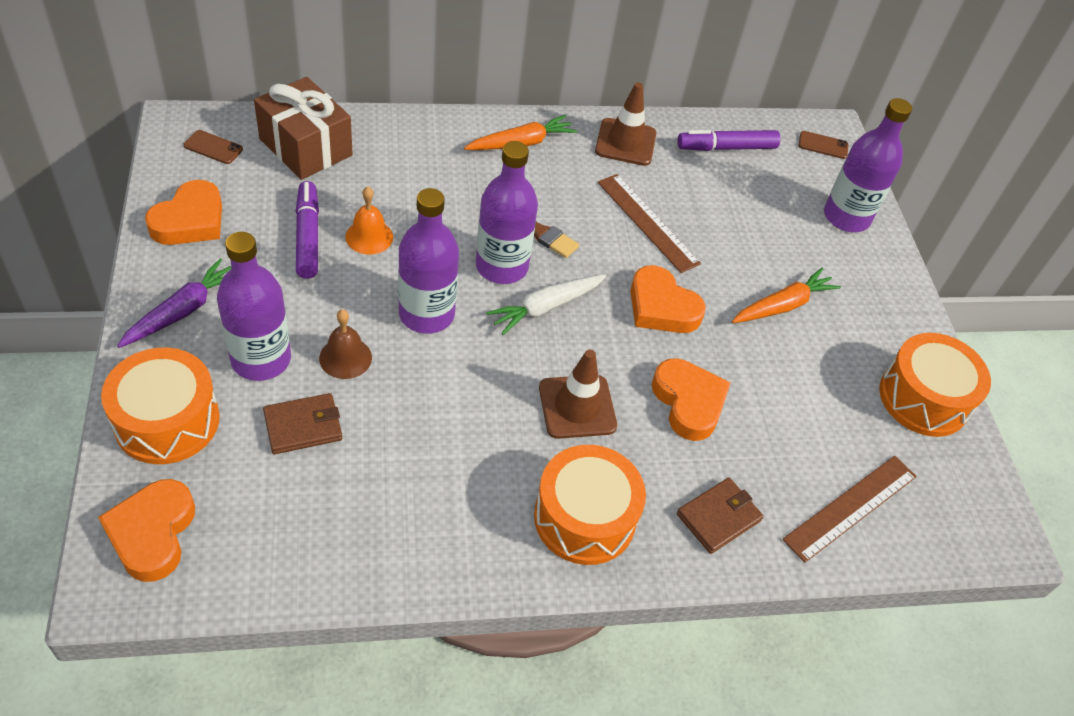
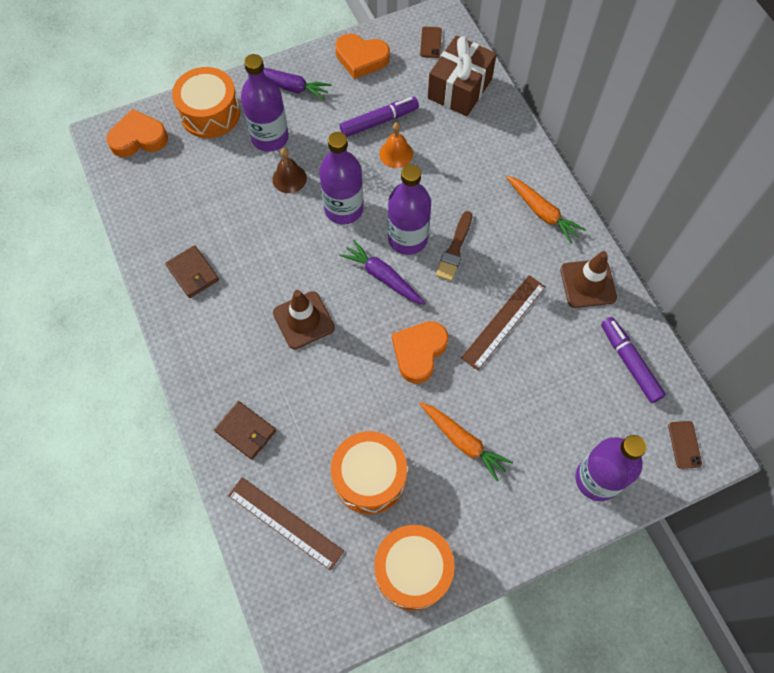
camera: 80 degrees right, 15 degrees up
brown wallet [263,393,342,454] -> brown wallet moved to [165,245,219,298]
white carrot [486,274,606,335] -> purple carrot [339,240,425,304]
orange drum [534,445,646,565] -> orange drum moved to [331,431,407,514]
orange heart [652,358,731,441] -> none

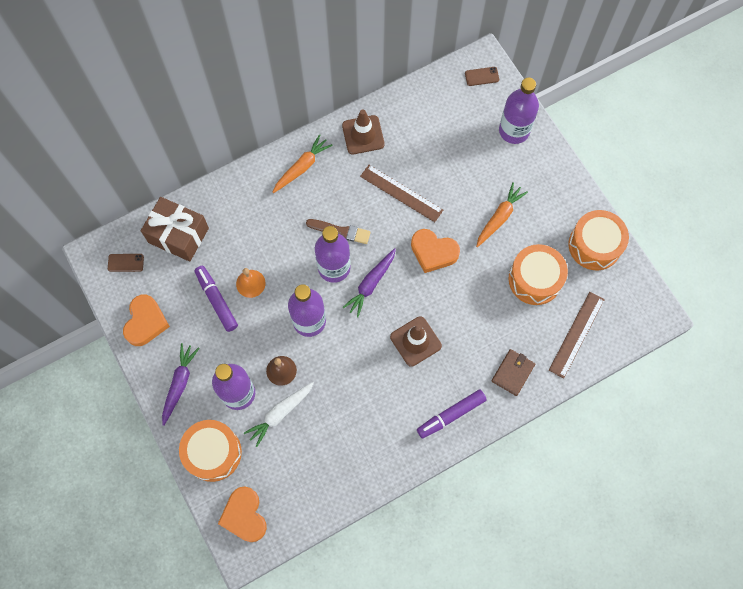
camera: 95 degrees left, 5 degrees up
brown wallet [165,245,219,298] -> none
purple marker [601,317,666,403] -> purple marker moved to [417,390,487,439]
none -> white carrot [244,382,314,447]

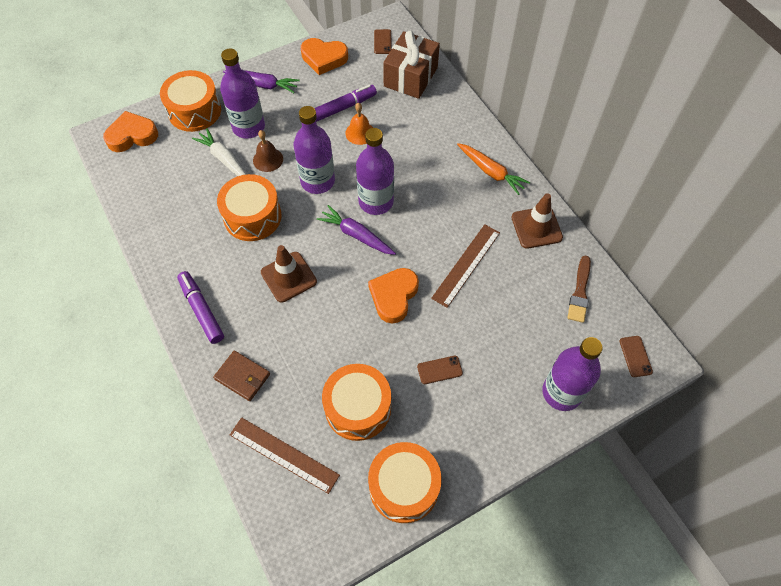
camera: 90 degrees right, 10 degrees down
brown brush [306,219,371,244] -> brown brush moved to [567,256,591,323]
orange carrot [476,182,528,247] -> brown phone [417,356,463,384]
none -> orange drum [217,174,282,241]

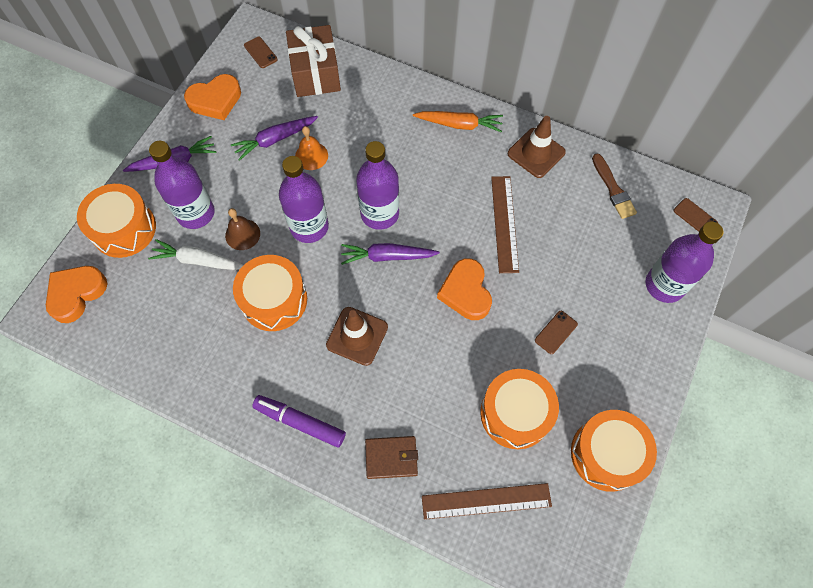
camera: 35 degrees left, 5 degrees up
purple marker [314,85,377,122] -> purple carrot [231,116,318,161]

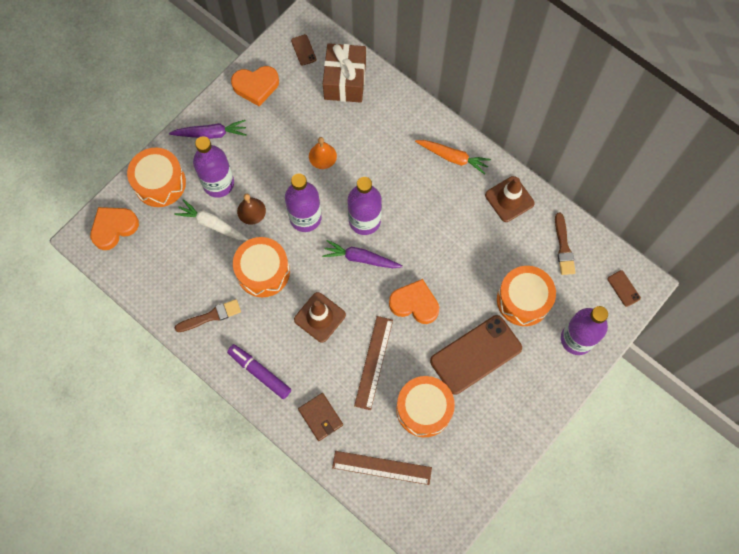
camera: 15 degrees right, 5 degrees up
purple carrot [231,116,318,161] -> none
brown wallet [365,436,418,479] -> brown wallet turned 45 degrees clockwise [298,393,343,441]
orange heart [437,258,492,320] -> orange heart turned 105 degrees clockwise [389,279,439,324]
brown ruler [491,176,519,273] -> brown ruler moved to [354,316,393,410]
brown phone [535,311,578,354] -> brown phone [430,315,522,394], size x2.41
orange drum [571,410,657,492] -> orange drum moved to [497,266,556,326]
none -> brown brush [175,299,241,332]

